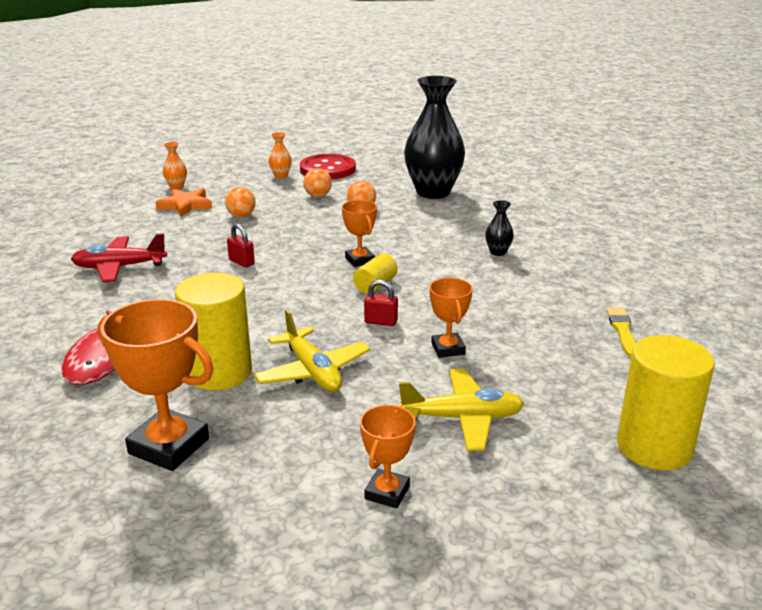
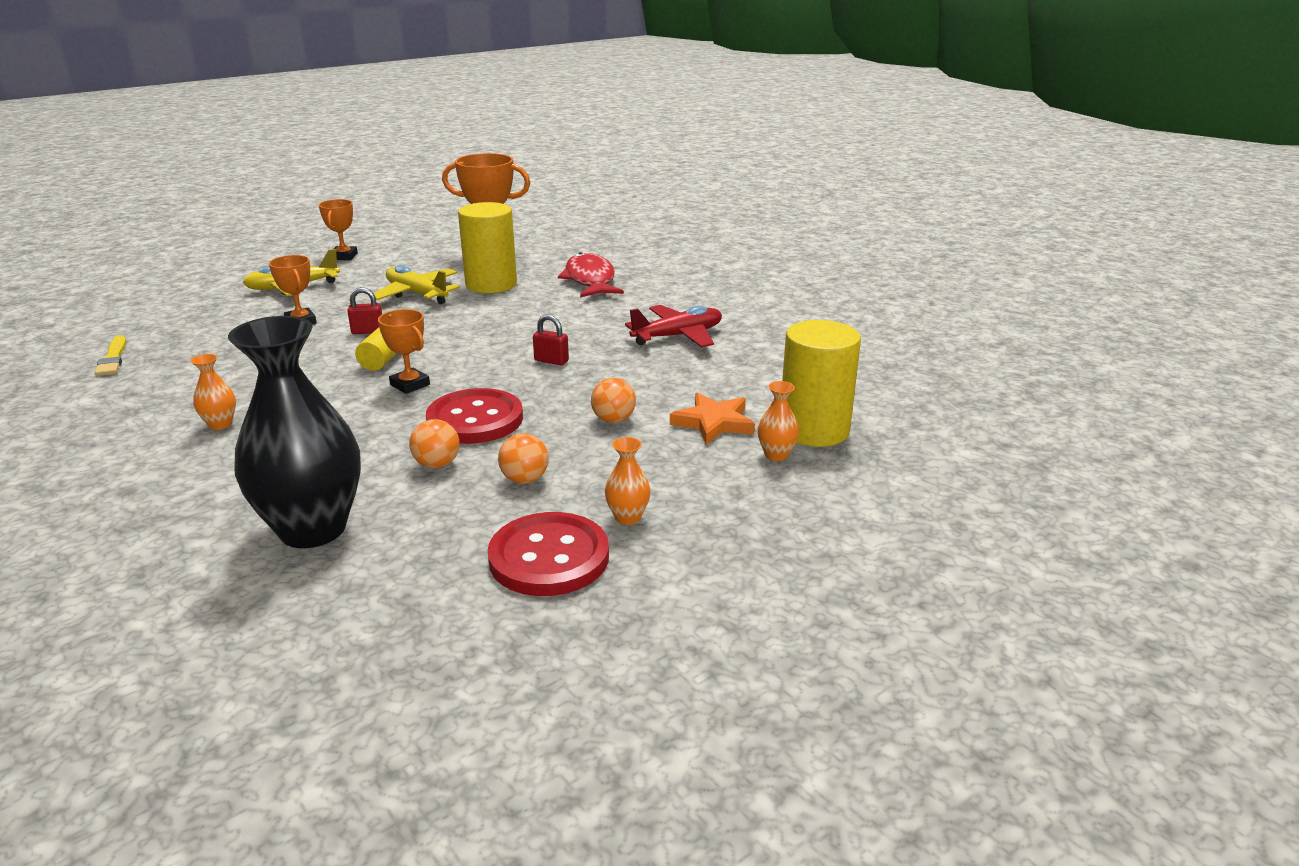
camera: 160 degrees right, 0 degrees up
black vase [485,200,514,256] -> orange vase [191,354,236,430]
yellow cylinder [617,335,715,470] -> yellow cylinder moved to [782,320,861,447]
none -> red button [426,388,523,444]

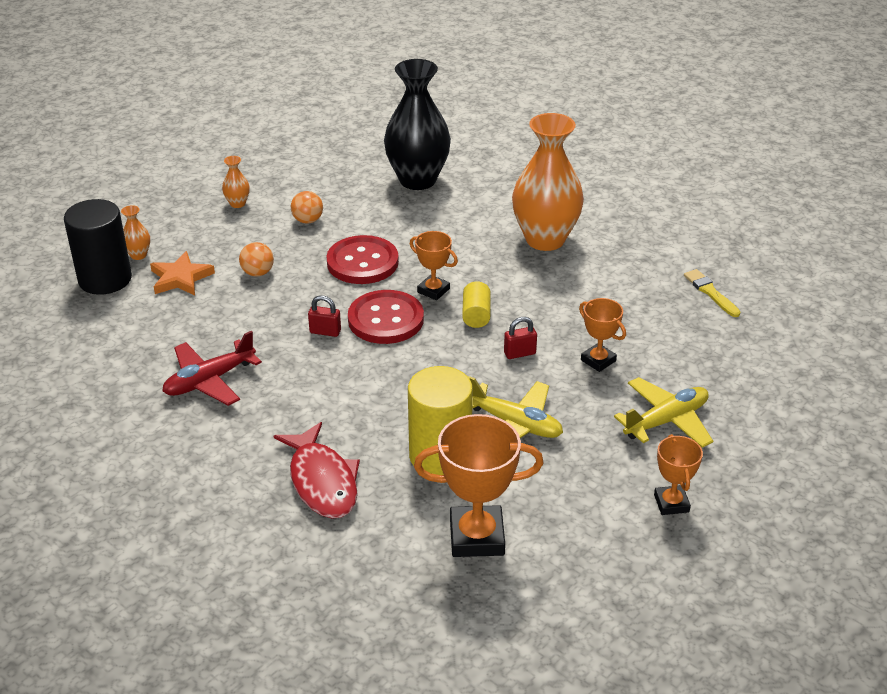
camera: 170 degrees right, 10 degrees up
orange vase [191,354,236,430] -> orange vase [512,113,584,251], size x2.48
orange ball [409,419,460,468] -> none
red button [487,512,609,596] -> red button moved to [348,290,424,344]
yellow cylinder [782,320,861,447] -> black cylinder [64,199,132,295]

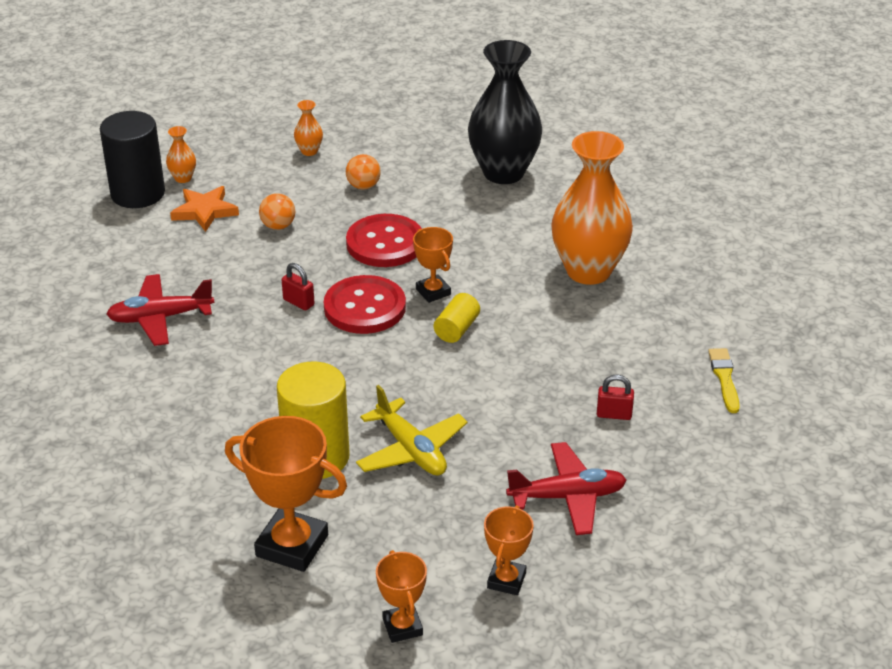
camera: 25 degrees right, 0 degrees up
red fish [273,422,360,519] -> none
red padlock [504,317,537,359] -> red padlock moved to [597,375,634,420]
orange trophy [579,298,626,372] -> orange trophy moved to [376,550,427,643]
yellow plane [614,377,713,448] -> red plane [506,442,627,535]

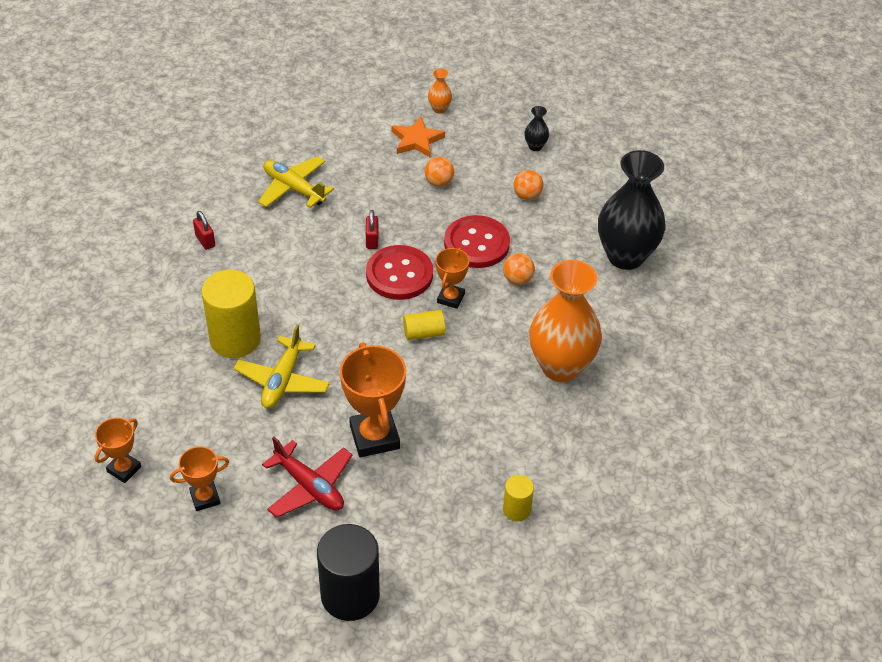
camera: 50 degrees right, 10 degrees up
black cylinder [100,111,165,208] -> black cylinder moved to [317,524,380,621]
red plane [106,274,214,346] -> yellow plane [258,156,334,208]
orange trophy [225,416,347,572] -> orange trophy moved to [340,342,406,457]
orange vase [294,100,323,156] -> black vase [524,106,549,151]
red padlock [597,375,634,420] -> red padlock moved to [193,211,215,250]
yellow brush [708,348,740,413] -> yellow cylinder [503,475,534,521]
none -> orange ball [503,253,535,285]

